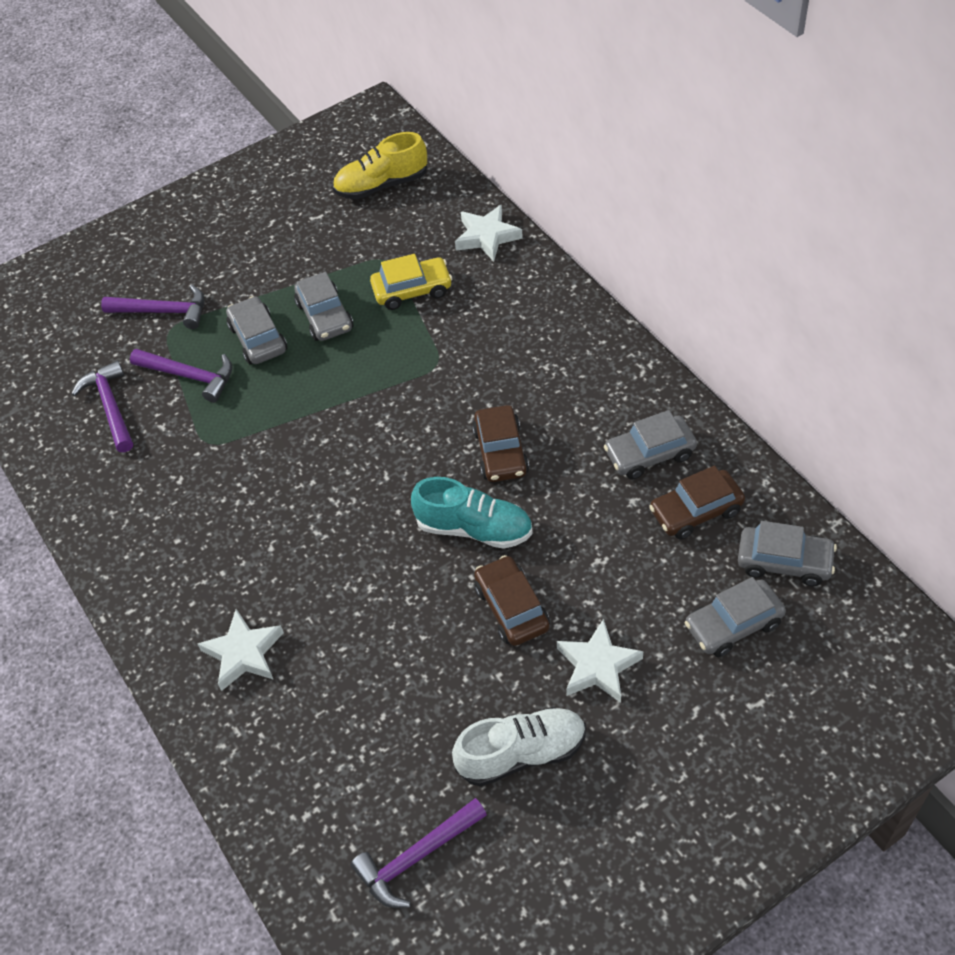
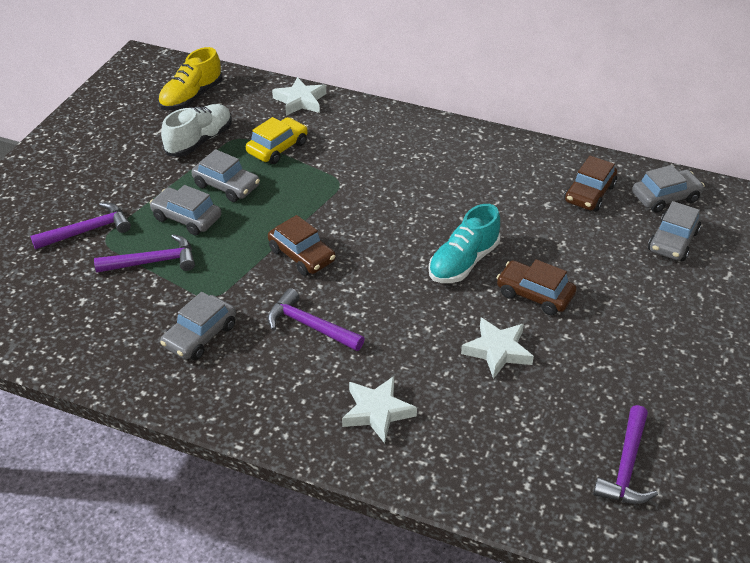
camera: 40 degrees left, 10 degrees down
purple hammer [72,361,133,452] -> purple hammer moved to [267,288,365,351]
turquoise shoe [411,477,533,549] -> turquoise shoe turned 150 degrees clockwise [428,204,500,283]
white shoe [452,707,586,786] -> white shoe moved to [161,104,232,157]
brown car [472,405,529,482] -> brown car moved to [268,215,336,276]
white star [557,619,643,703] -> white star moved to [461,318,534,379]
grey car [604,410,697,479] -> grey car moved to [160,292,236,360]

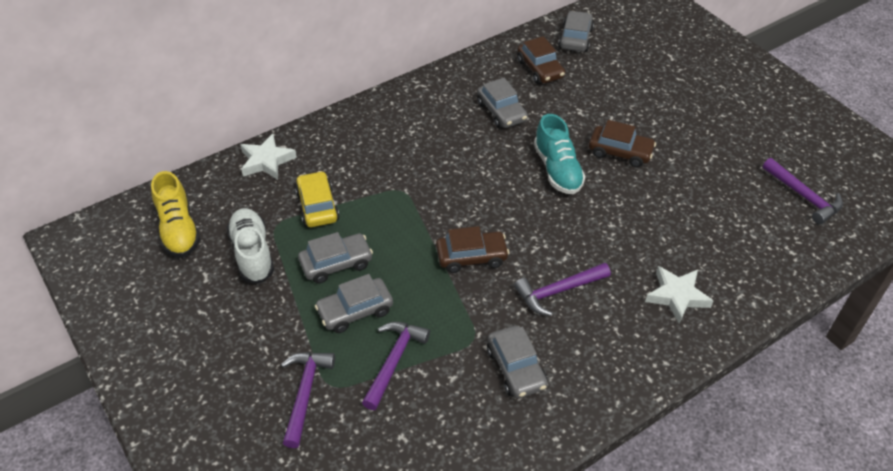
camera: 55 degrees left, 5 degrees up
white star [461,318,534,379] -> none
brown car [497,259,577,315] -> brown car turned 135 degrees counterclockwise [589,120,656,168]
grey car [648,201,701,261] -> grey car moved to [477,78,528,128]

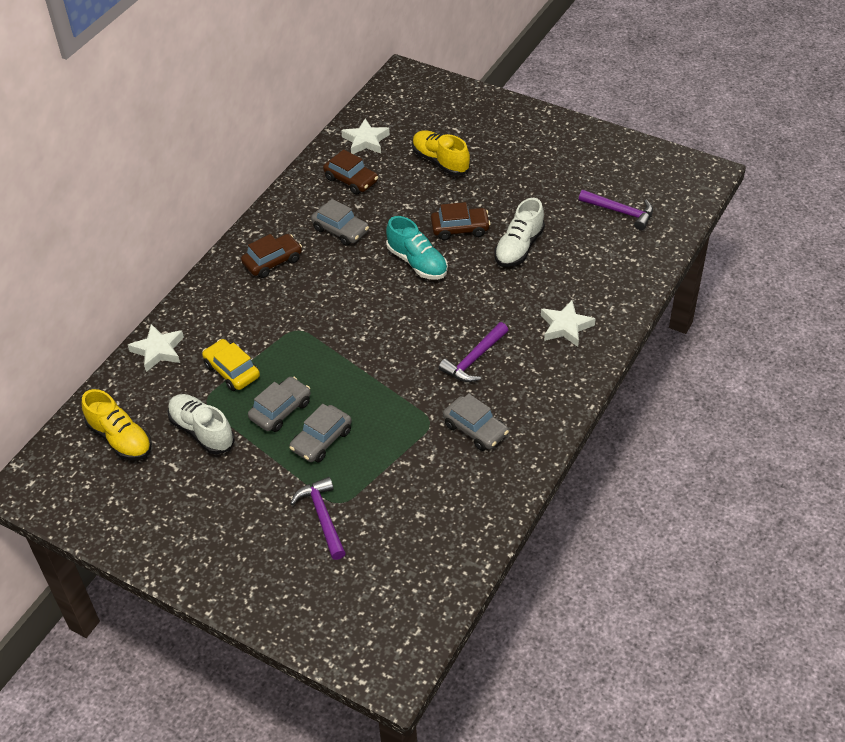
camera: 25 degrees left, 0 degrees up
purple hammer [362,322,430,410] -> none
brown car [436,226,509,273] -> brown car moved to [241,234,302,278]
grey car [558,11,594,52] -> white star [341,119,390,154]
none -> yellow shoe [412,130,470,176]
none -> white shoe [494,198,545,267]

